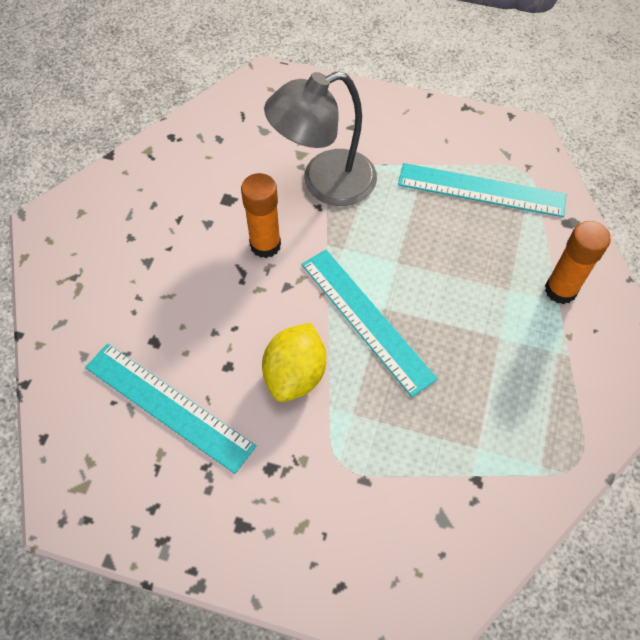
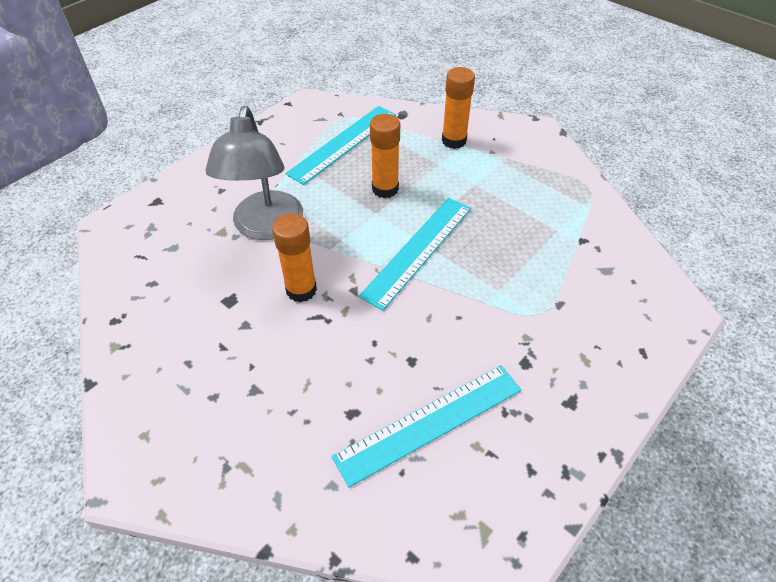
camera: 65 degrees left, 10 degrees down
yellow lemon [262,323,326,402] -> none
turquoise ruler [301,250,438,397] -> turquoise ruler turned 45 degrees counterclockwise [358,198,471,311]
none -> orange glue stick [370,114,400,198]

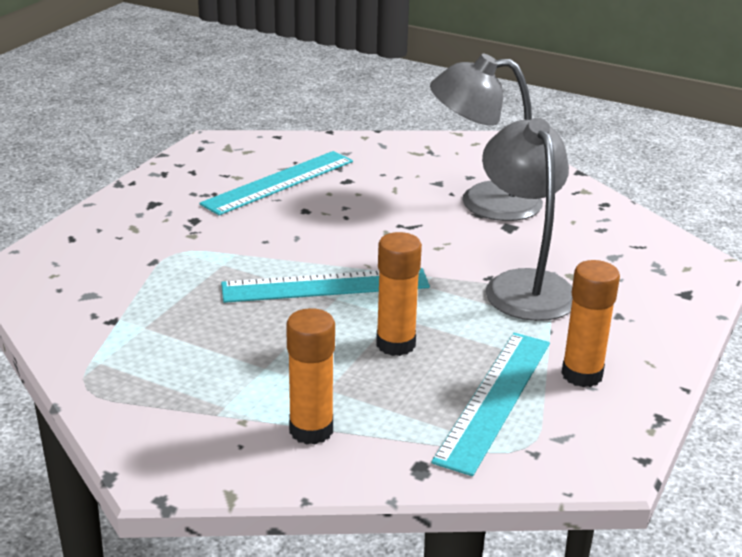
camera: 165 degrees right, 20 degrees down
orange glue stick [272,213,317,302] -> orange glue stick moved to [561,260,620,387]
turquoise ruler [358,198,471,311] -> turquoise ruler turned 60 degrees clockwise [221,268,430,303]
none -> grey lamp [430,54,543,221]

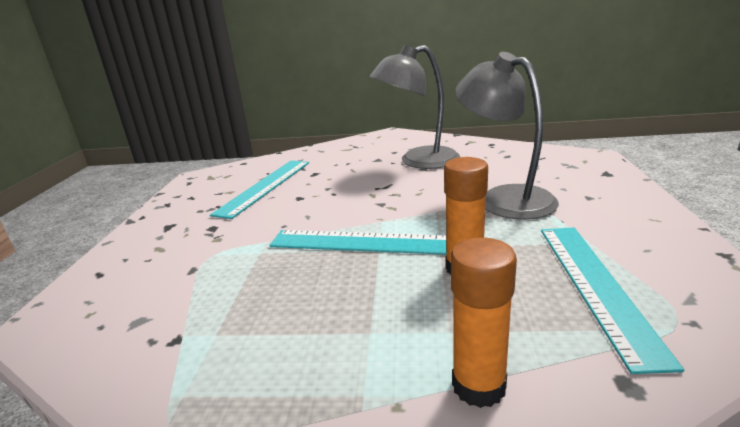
camera: 20 degrees left, 5 degrees down
turquoise ruler [221,268,430,303] -> turquoise ruler turned 45 degrees clockwise [269,230,446,255]
orange glue stick [561,260,620,387] -> none

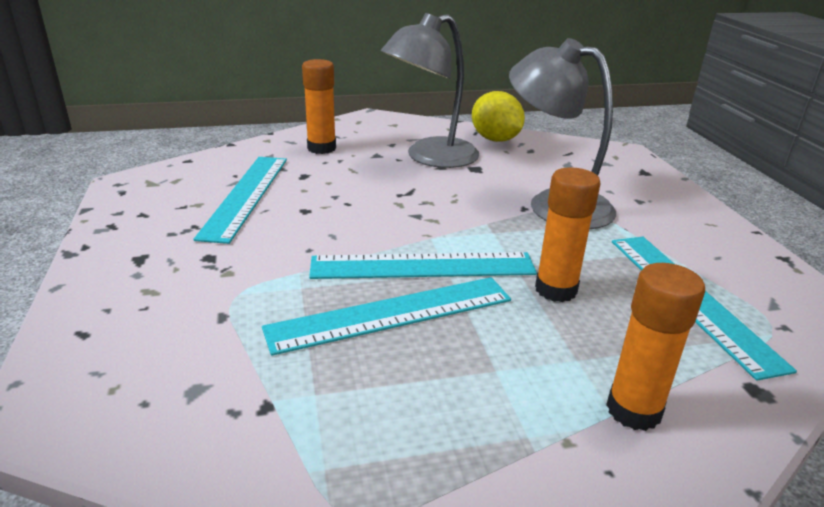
camera: 20 degrees left, 5 degrees up
none -> turquoise ruler [262,277,511,356]
none -> orange glue stick [302,59,336,154]
none -> yellow lemon [472,91,525,142]

